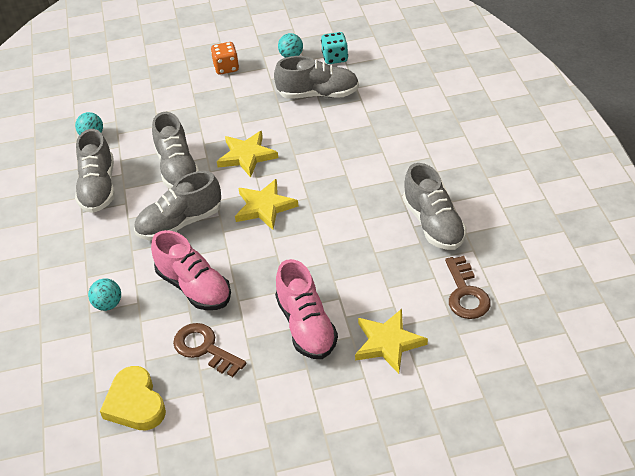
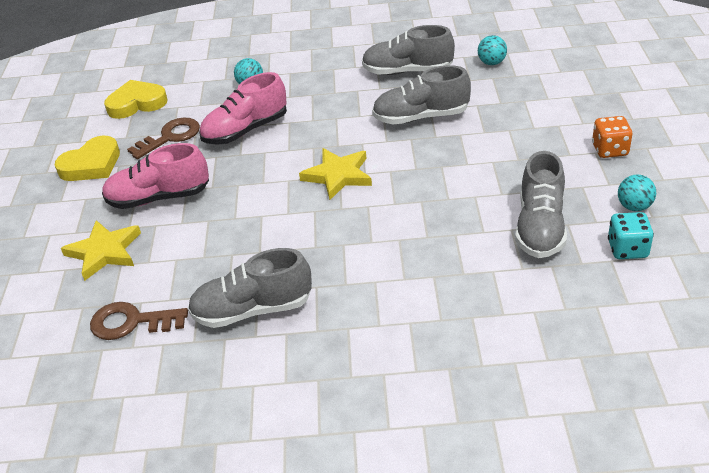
camera: 100 degrees right, 5 degrees down
grey shoe [134,171,221,241] -> none
yellow star [217,131,278,178] -> none
none -> yellow heart [55,136,120,181]

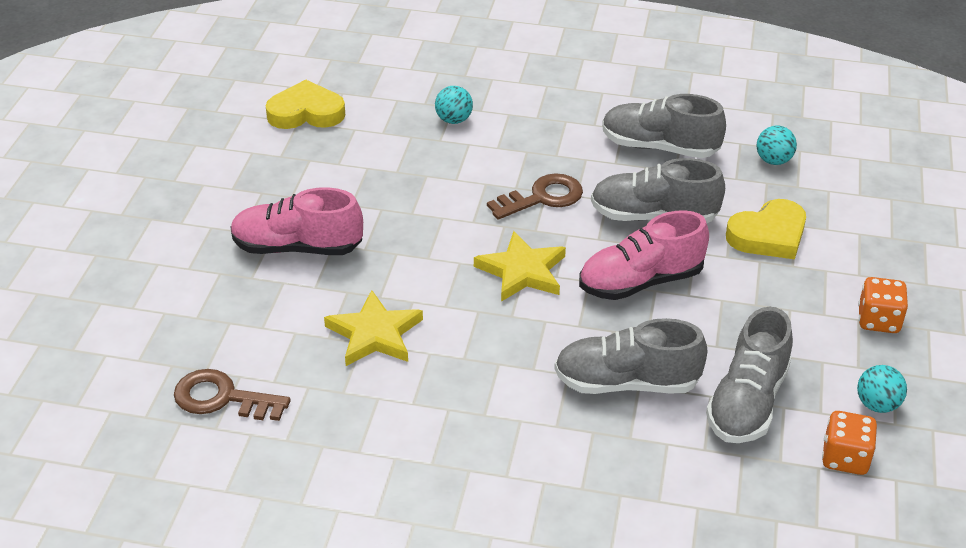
camera: 10 degrees right, 0 degrees up
yellow heart [55,136,120,181] -> yellow heart moved to [726,199,806,259]
yellow star [61,220,141,281] -> yellow star moved to [324,290,423,366]
brown key [127,118,200,159] -> brown key moved to [487,173,583,220]
grey shoe [188,248,312,328] -> grey shoe moved to [554,318,707,394]
pink shoe [199,72,287,145] -> pink shoe moved to [579,210,709,300]
turquoise dice [608,212,654,259] -> orange dice [822,411,877,475]

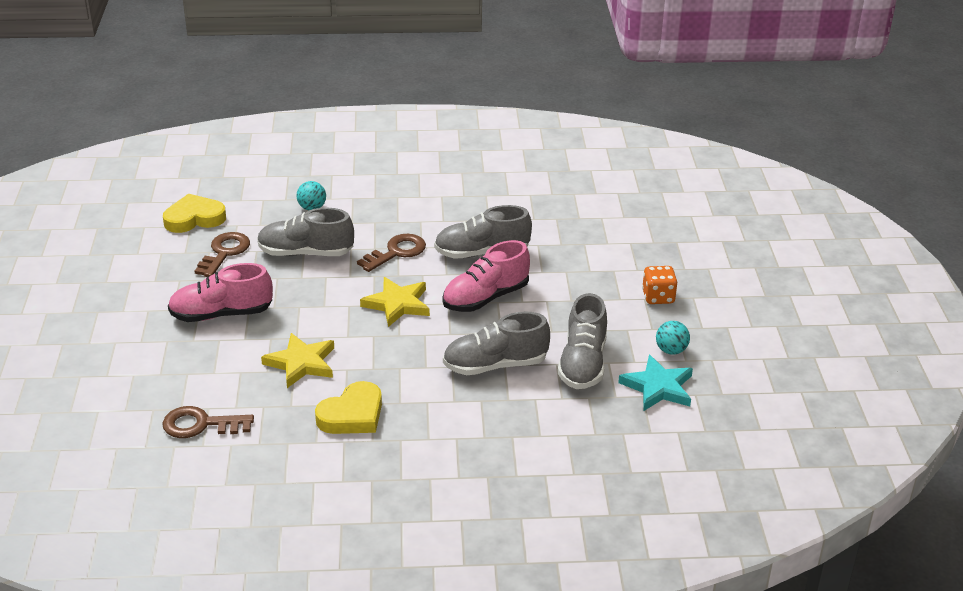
camera: 15 degrees left, 5 degrees down
grey shoe [602,94,726,158] -> grey shoe moved to [257,208,354,256]
yellow heart [726,199,806,259] -> yellow heart moved to [315,381,382,434]
turquoise ball [756,125,797,165] -> none
orange dice [822,411,877,475] -> turquoise star [618,355,693,411]
none -> brown key [195,232,250,277]

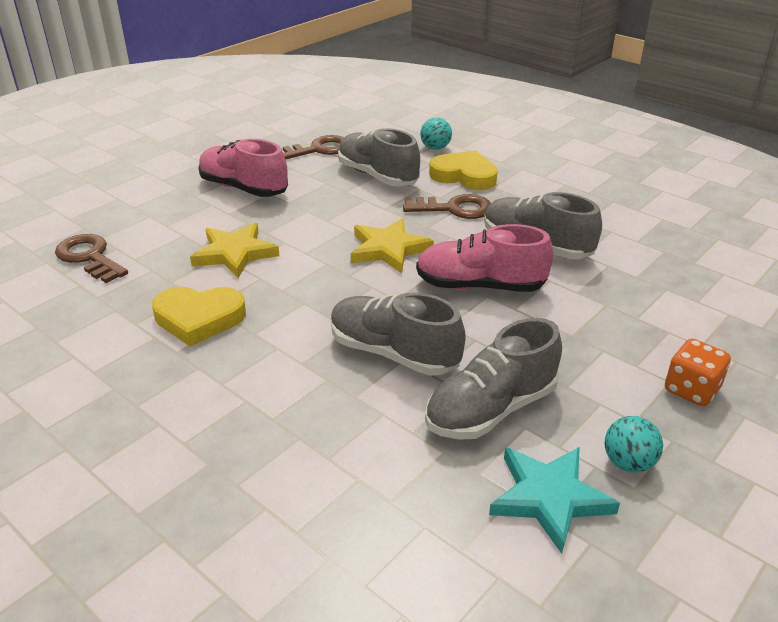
camera: 45 degrees right, 0 degrees up
yellow heart [163,194,226,233] -> yellow heart moved to [429,150,498,190]

